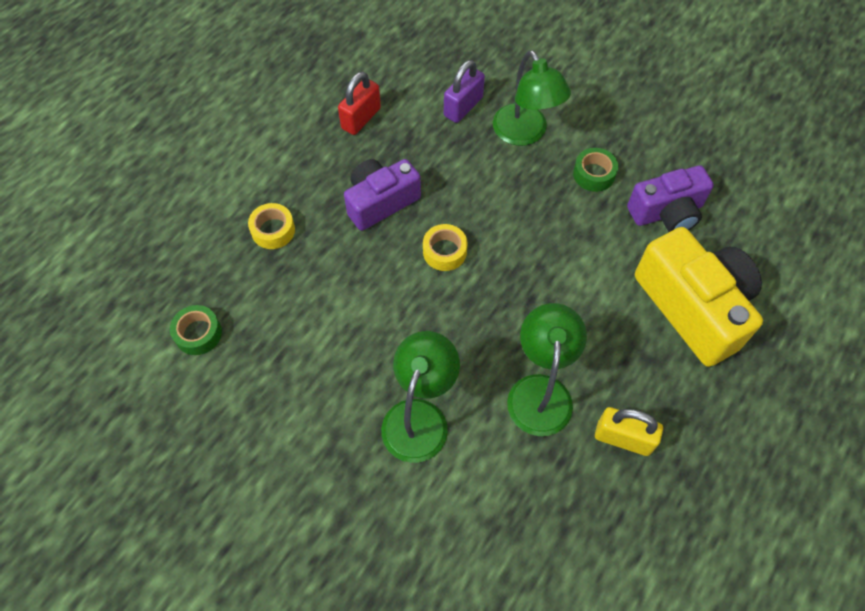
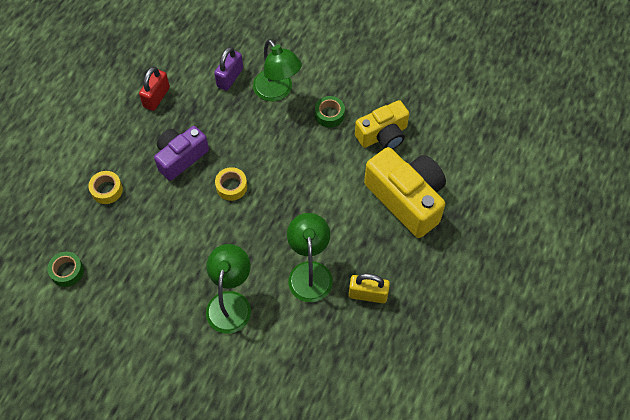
camera: 10 degrees left, 0 degrees up
purple camera [627,165,714,232] -> yellow camera [355,100,409,149]

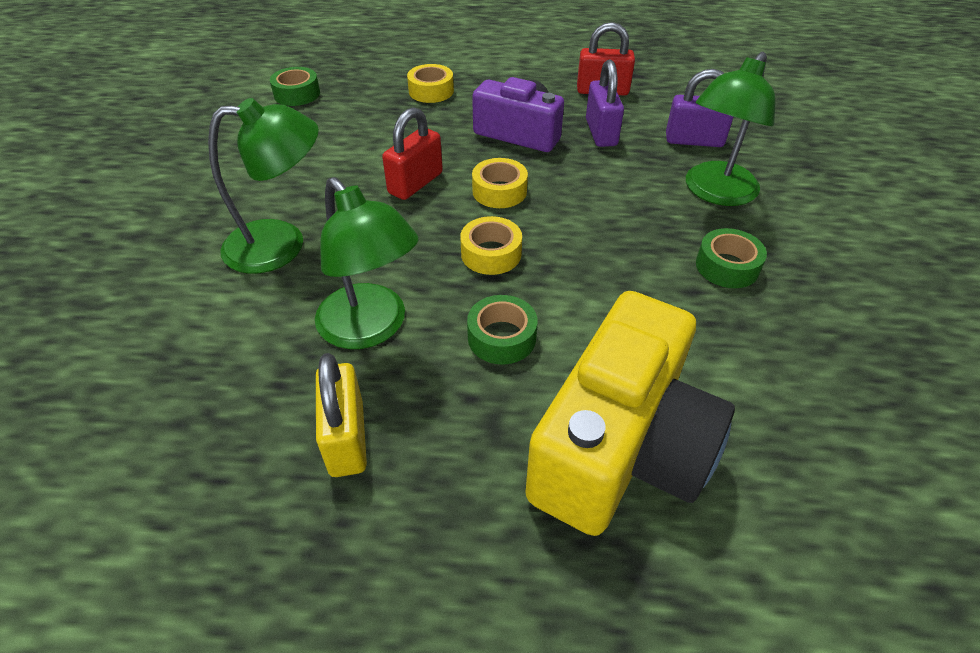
camera: 70 degrees right, 15 degrees down
green lamp [287,213,333,302] -> green lamp turned 75 degrees clockwise [315,177,419,349]
yellow camera [355,100,409,149] -> none
none -> red padlock [382,107,443,200]
none -> yellow tape [460,216,522,275]
none -> green tape [467,295,538,364]
none -> purple padlock [586,60,624,147]

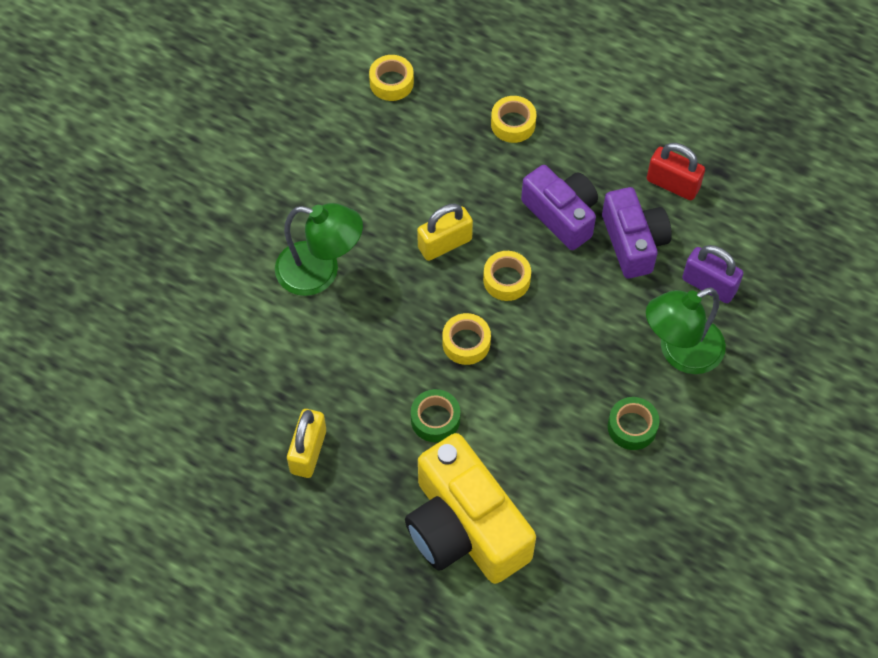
camera: 25 degrees right, 15 degrees up
green tape [270,67,320,106] -> yellow tape [369,55,414,101]
green lamp [315,177,419,349] -> none
red padlock [382,107,443,200] -> yellow padlock [417,203,473,261]
yellow camera [525,291,735,536] -> yellow camera turned 90 degrees clockwise [405,433,536,584]
purple padlock [586,60,624,147] -> purple camera [602,187,672,279]

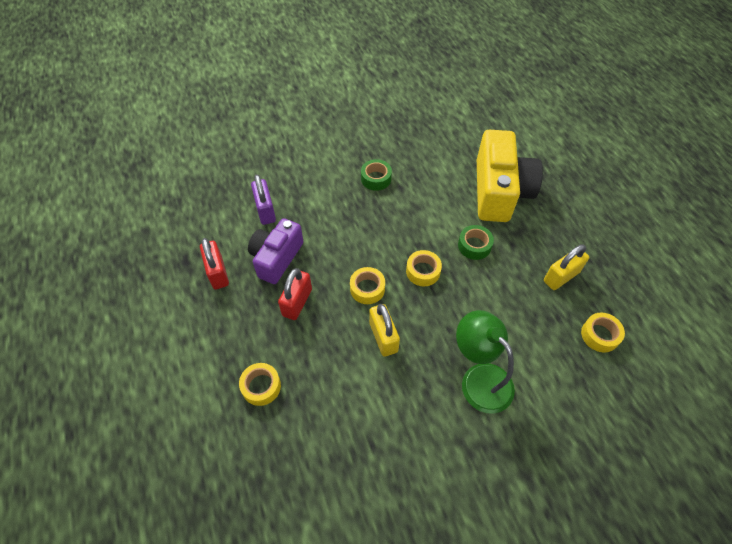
camera: 140 degrees left, 5 degrees down
yellow tape [369,55,414,101] -> yellow tape moved to [581,313,625,353]
yellow padlock [417,203,473,261] -> yellow padlock turned 60 degrees clockwise [369,304,400,357]
purple camera [521,165,598,250] -> red padlock [278,268,312,320]
green lamp [646,288,726,374] -> none

